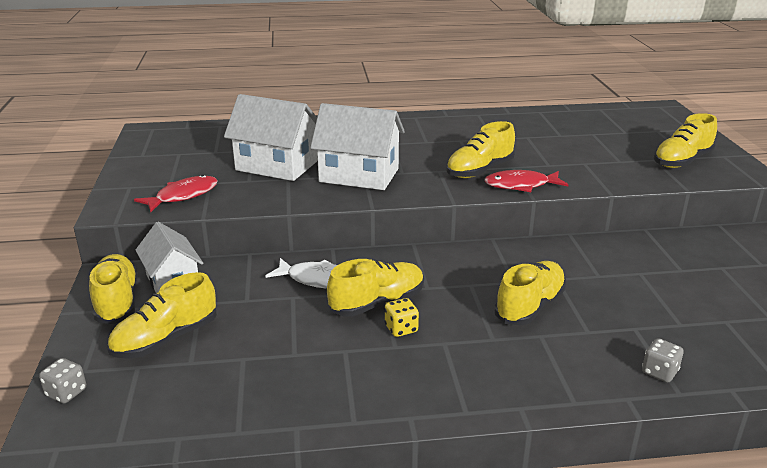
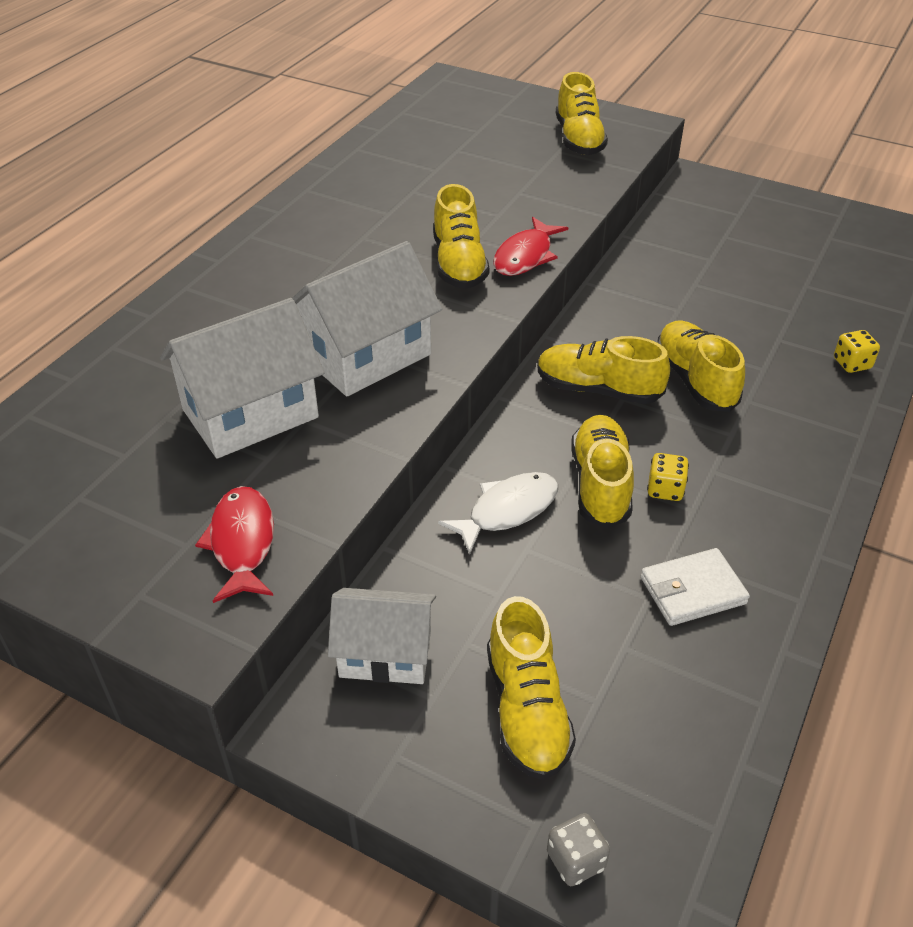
camera: 55 degrees left, 15 degrees up
yellow shoe [89,254,138,324] -> yellow shoe moved to [537,336,670,404]
grey dice [642,338,684,382] -> yellow dice [834,330,880,373]
none -> white wallet [641,548,750,626]

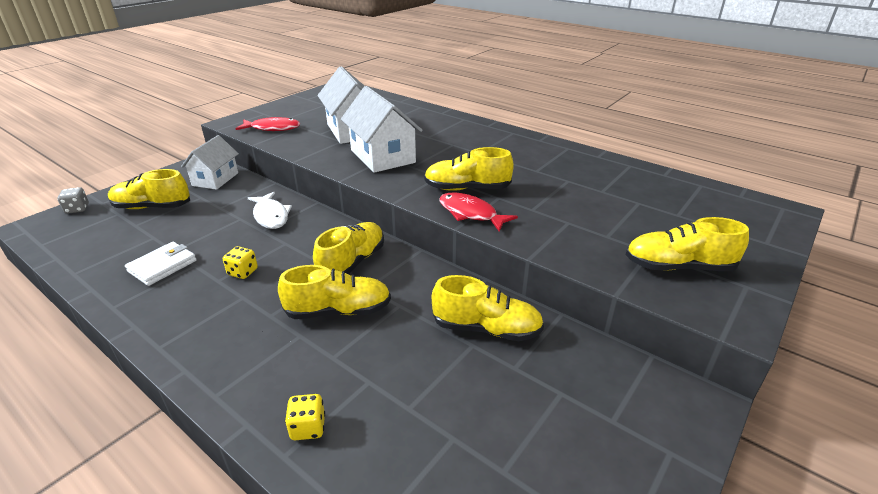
camera: 100 degrees right, 10 degrees down
yellow shoe [571,415,634,529] -> yellow shoe moved to [432,275,544,341]
white wallet [641,548,750,626] -> white wallet turned 45 degrees clockwise [125,242,197,286]

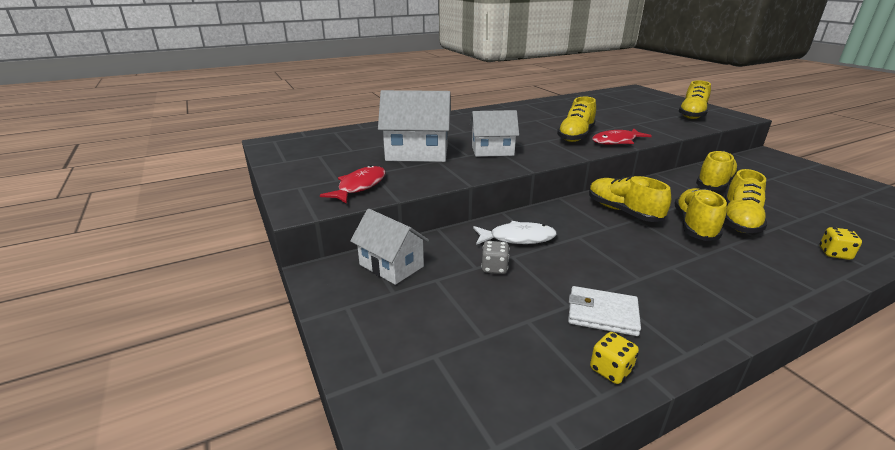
camera: 65 degrees left, 5 degrees down
grey dice [57,187,89,214] -> grey dice moved to [481,241,510,274]
yellow shoe [108,169,190,209] -> yellow shoe moved to [724,169,767,233]
white wallet [125,242,197,286] -> white wallet turned 45 degrees counterclockwise [568,286,641,336]
yellow dice [223,246,258,279] -> yellow dice moved to [590,332,639,384]
white house [341,86,423,173] -> white house [470,110,519,157], size x0.67

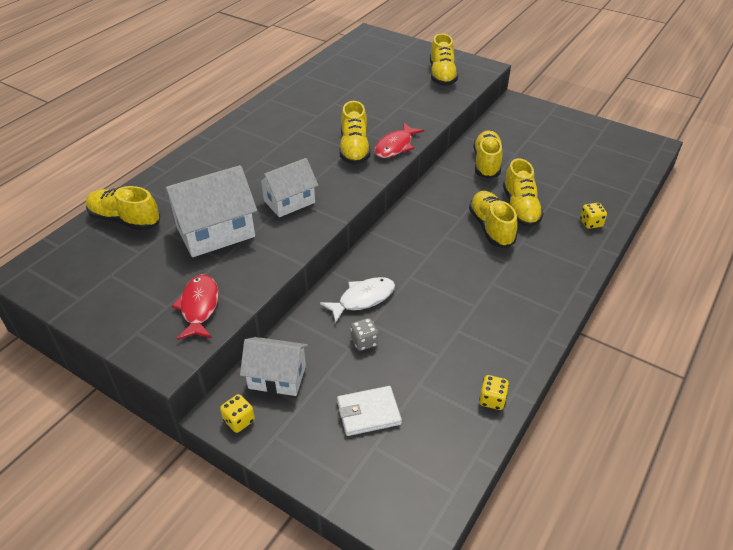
camera: 30 degrees left, 15 degrees up
white wallet [568,286,641,336] -> white wallet moved to [337,386,402,436]
yellow shoe [589,176,671,222] -> yellow shoe moved to [86,186,160,231]
none -> yellow dice [220,394,255,433]

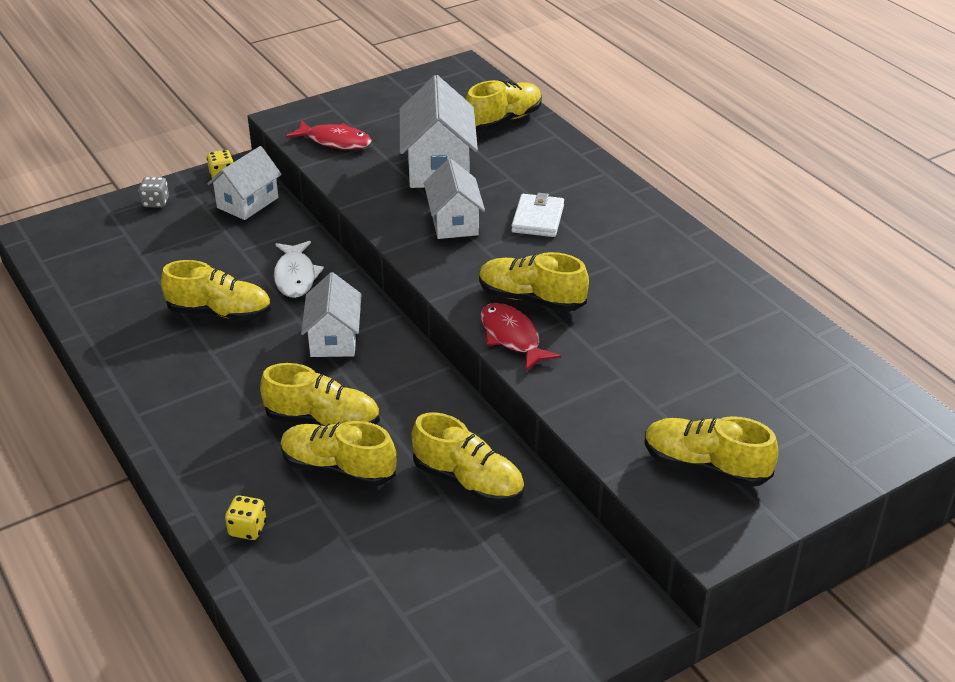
camera: 115 degrees right, 5 degrees down
white wallet [337,386,402,436] -> white wallet moved to [511,193,564,237]
grey dice [350,318,378,351] -> grey dice moved to [139,177,169,208]
yellow dice [479,375,509,410] -> none
none -> yellow shoe [161,260,271,321]
none -> white house [301,272,362,357]

